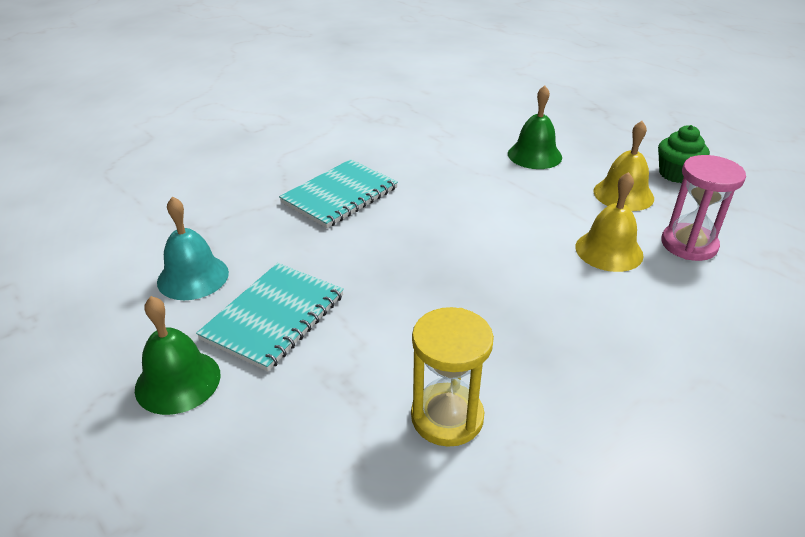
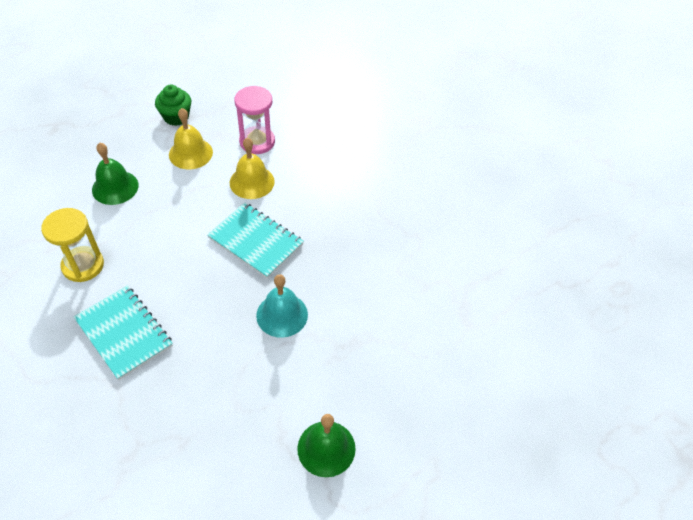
camera: 85 degrees left, 15 degrees up
turquoise bell [157,197,229,300] -> turquoise bell moved to [256,274,308,338]
turquoise notebook [196,263,344,371] -> turquoise notebook moved to [207,203,304,279]
yellow hourglass [411,307,494,447] -> yellow hourglass moved to [41,208,104,282]

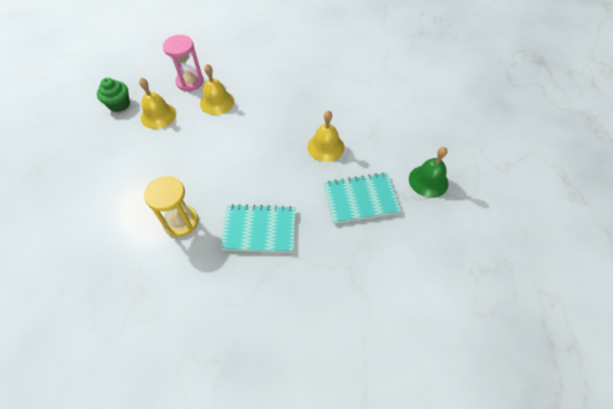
camera: 45 degrees left, 5 degrees up
green bell [92,143,139,205] -> none
turquoise notebook [207,203,304,279] -> turquoise notebook moved to [324,172,401,224]
turquoise bell [256,274,308,338] -> yellow bell [307,110,344,162]

